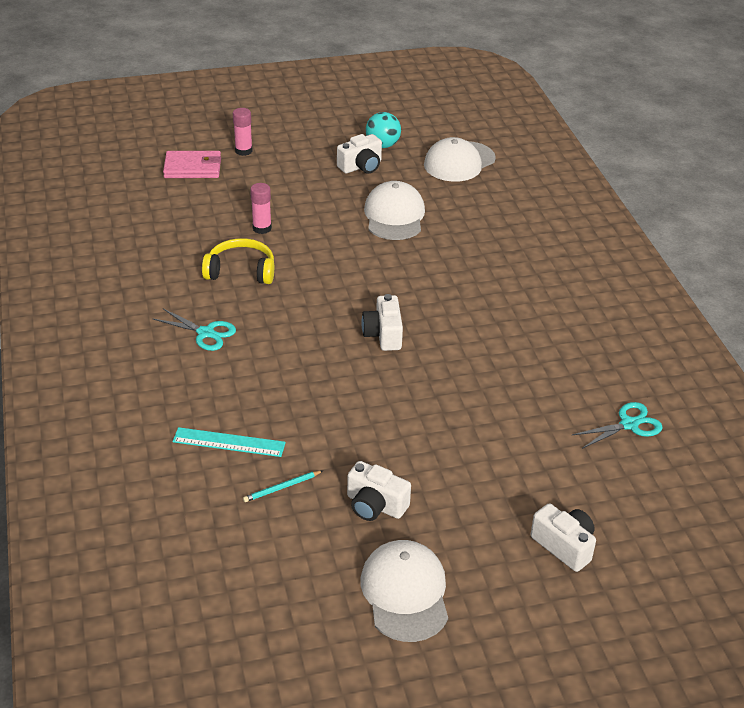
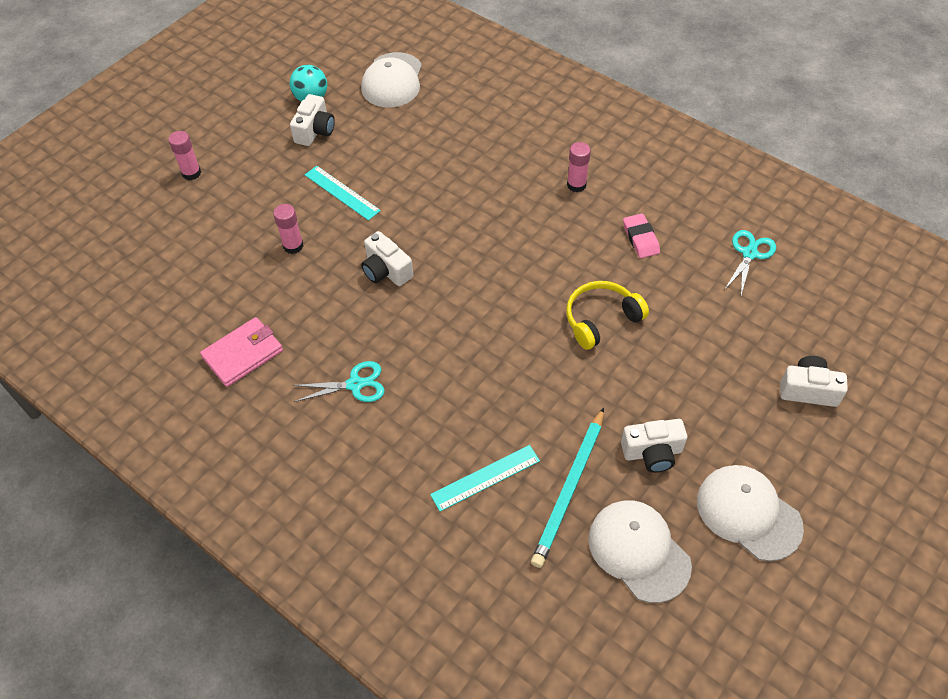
camera: 35 degrees left, 15 degrees up
pink wallet [163,151,221,178] -> pink wallet moved to [200,317,283,387]
yellow headphones [202,238,274,284] -> yellow headphones moved to [566,281,649,350]
turquoise pencil [243,471,322,502] -> turquoise pencil [531,408,604,568], size x2.16
white camera [361,294,403,351] -> white camera moved to [361,231,413,286]
white cap [364,181,425,240] -> white cap moved to [588,500,692,603]
none -> turquoise ruler [305,166,381,221]
none -> pink glue stick [567,142,591,192]
none -> pink eraser [623,213,660,258]

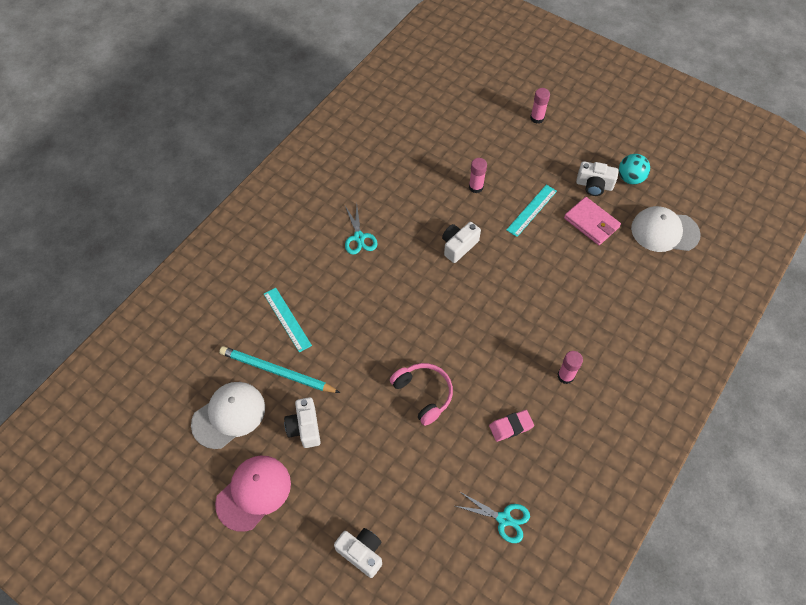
camera: 85 degrees right, 5 degrees up
pink wallet [200,317,283,387] -> pink wallet moved to [564,197,621,245]
yellow headphones [566,281,649,350] -> pink headphones [390,363,453,426]
white cap [697,465,804,561] -> pink cap [215,455,291,532]
white camera [780,356,848,407] -> white camera turned 60 degrees counterclockwise [334,528,382,578]

